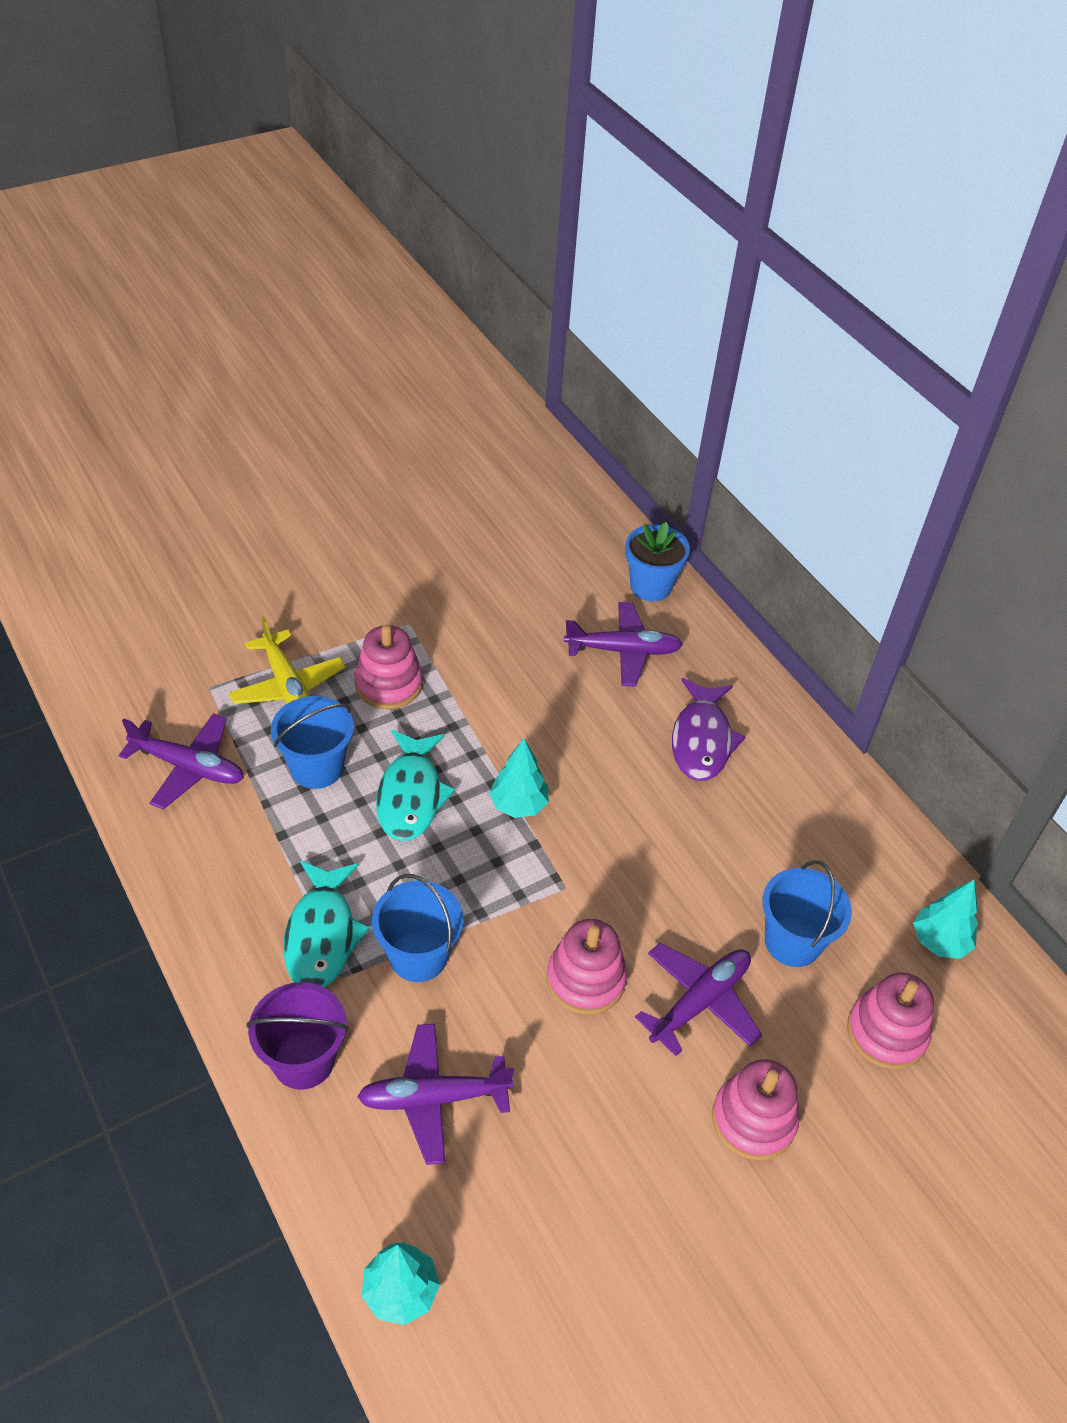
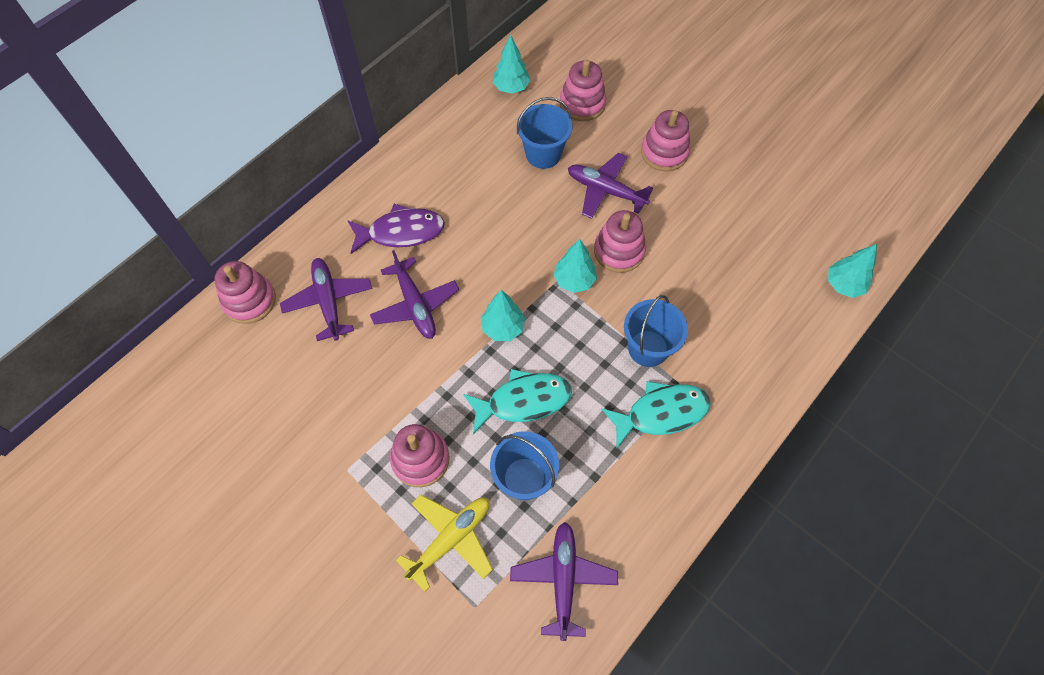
camera: 105 degrees left, 15 degrees up
purple bucket [247,982,349,1090] -> none
purple plane [357,1023,514,1165] -> purple plane moved to [370,250,459,339]
blue flower pot [625,522,690,602] -> pink stacking toy [214,261,276,324]
none -> turquoise tree [554,239,597,293]

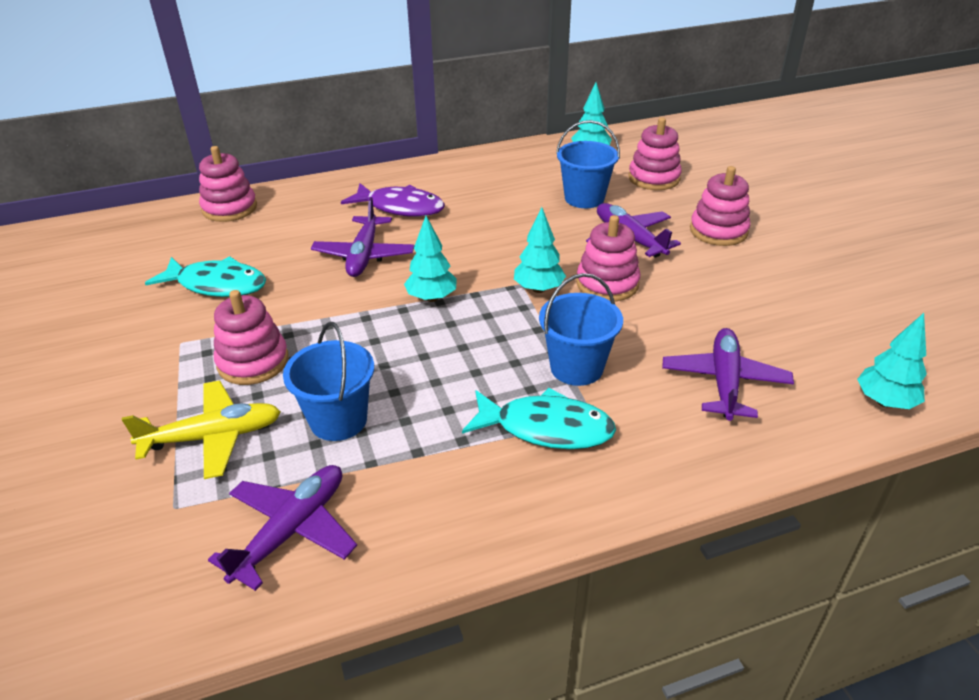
camera: 30 degrees right, 25 degrees down
purple plane [280,258,372,341] -> purple plane moved to [662,328,794,421]
turquoise fish [463,369,572,434] -> turquoise fish moved to [145,256,266,297]

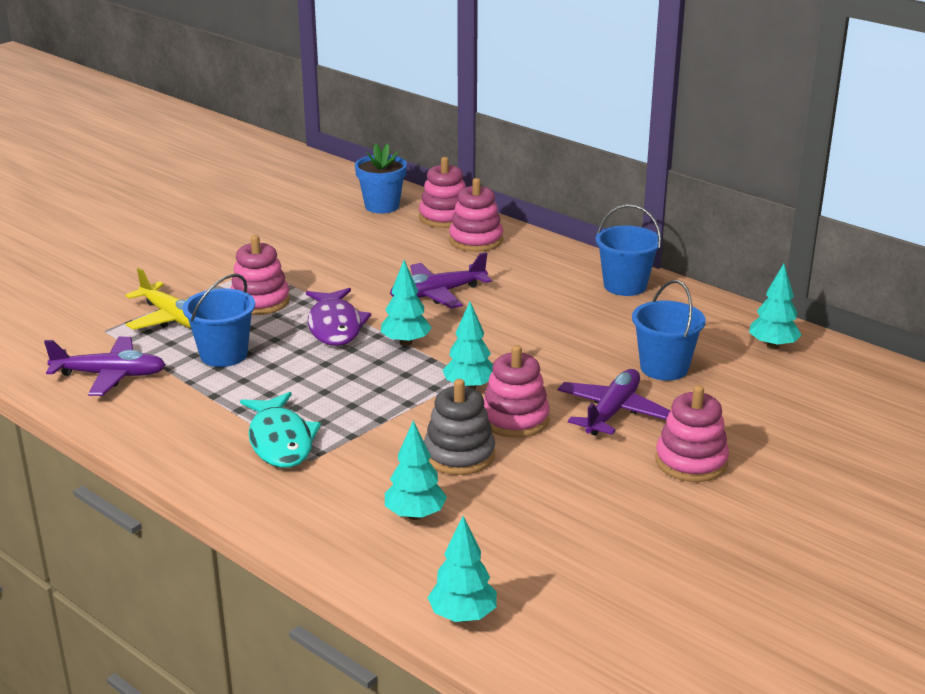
camera: 60 degrees right, 10 degrees down
turquoise fish [145,256,266,297] -> none
purple fish [341,183,445,217] -> purple fish moved to [306,288,371,346]
blue bucket [539,273,623,386] -> blue bucket moved to [595,205,661,296]
pink stacking toy [628,117,682,190] -> pink stacking toy moved to [449,178,503,252]
purple plane [662,328,794,421] -> turquoise tree [385,420,447,520]
none -> blue flower pot [355,144,407,213]
none -> grey stacking toy [424,379,495,475]

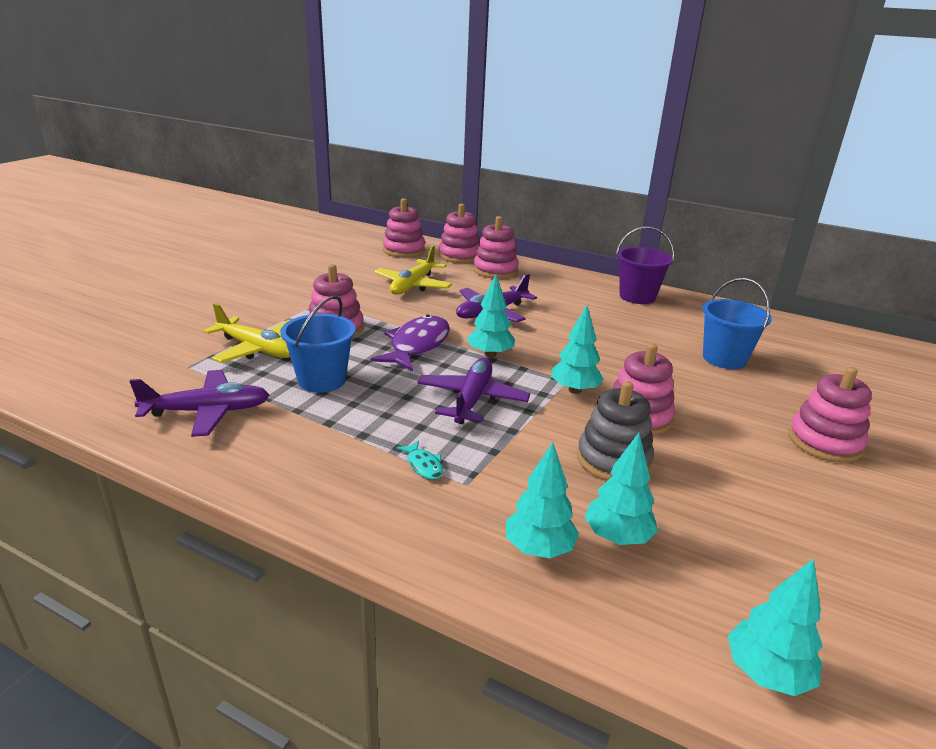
camera: 15 degrees left, 0 degrees up
turquoise fish [240,392,321,468] -> turquoise fish [396,440,443,480], size x0.45
purple fish [306,288,371,346] -> purple fish turned 135 degrees counterclockwise [371,315,450,371]
blue flower pot [355,144,407,213] -> pink stacking toy [383,198,425,258]
purple plane [558,369,671,436] -> purple plane moved to [417,358,530,424]
blue bucket [595,205,661,296] -> purple bucket [616,226,674,304]
turquoise tree [749,264,802,350] -> turquoise tree moved to [506,442,579,558]
none -> yellow plane [374,245,452,294]

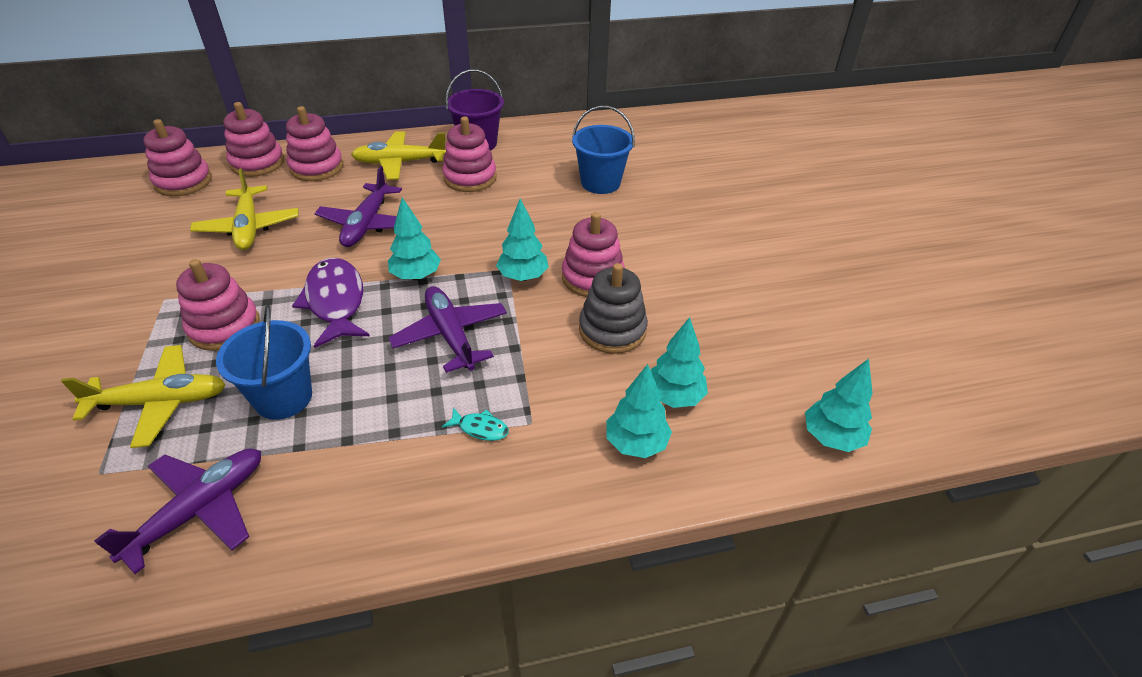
camera: 40 degrees left, 15 degrees up
pink stacking toy [789,367,872,463] -> pink stacking toy moved to [442,116,497,192]
none -> yellow plane [351,131,446,180]

